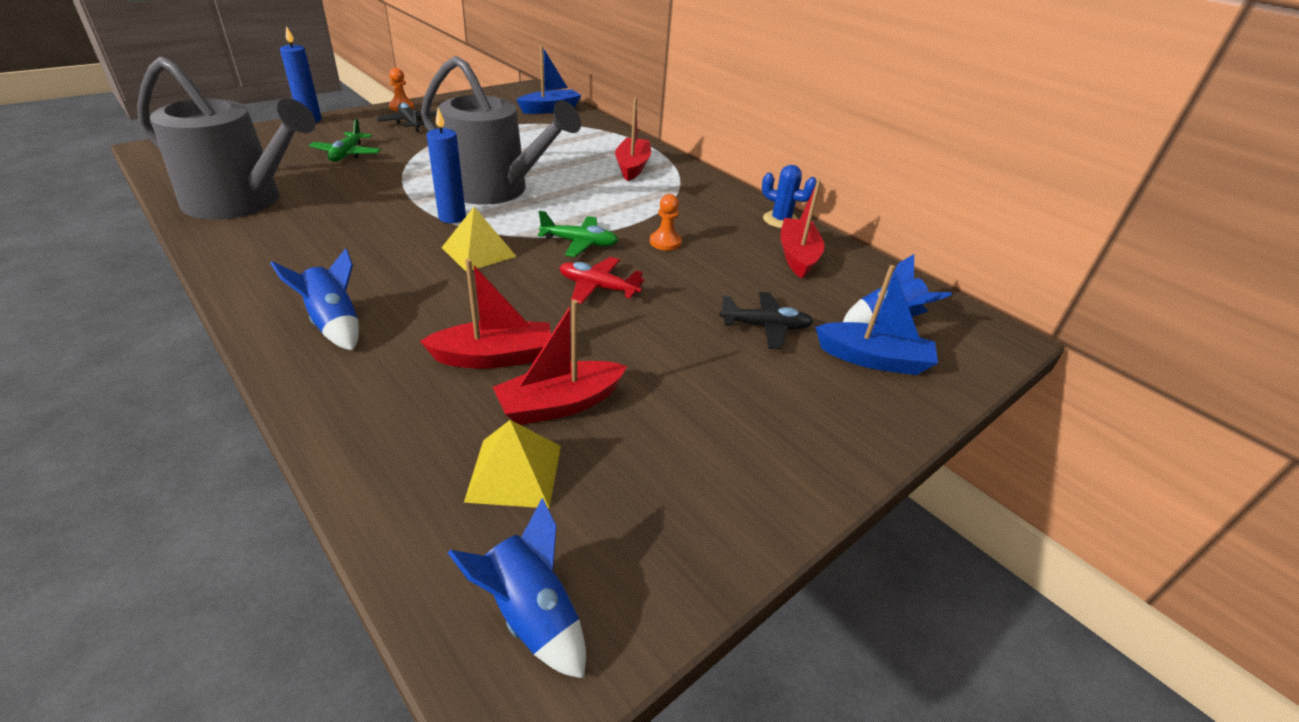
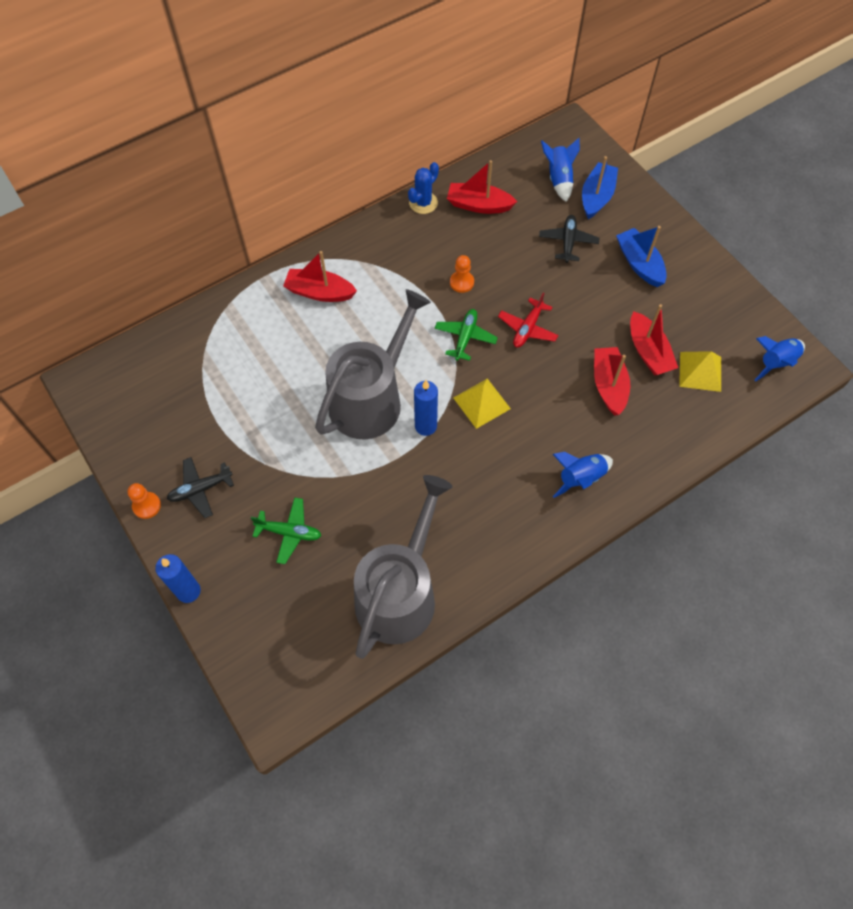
camera: 80 degrees left, 25 degrees up
blue boat [516,46,582,114] -> blue boat moved to [616,226,667,287]

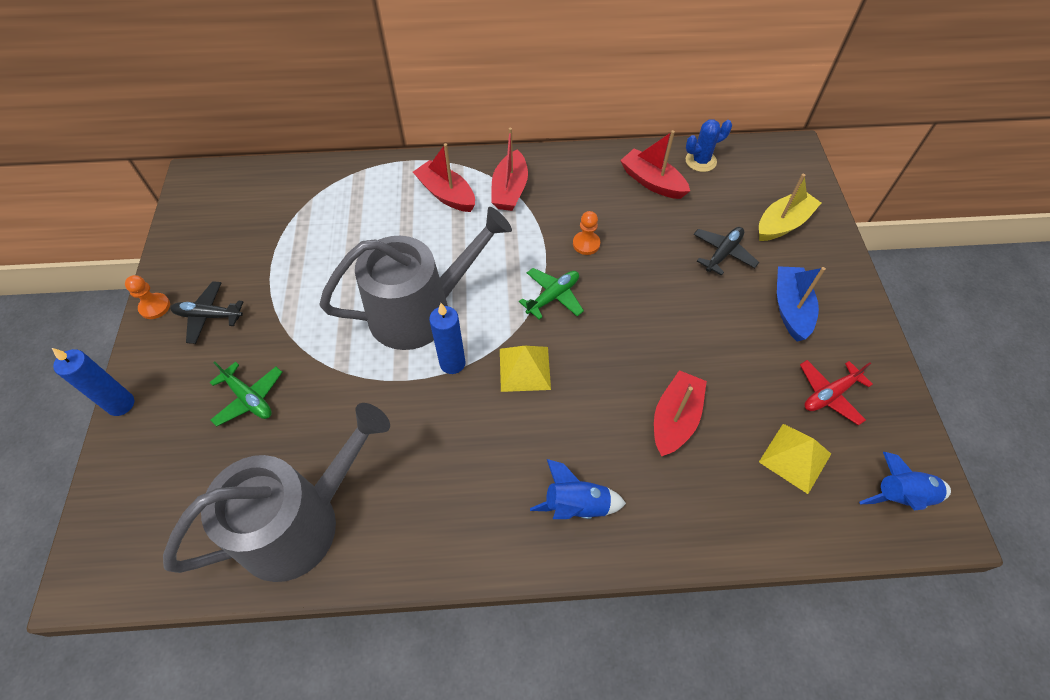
camera: 30 degrees right, 5 degrees down
blue cactus [408,162,439,214] -> blue cactus moved to [686,119,732,172]
red plane [498,292,558,347] -> red plane moved to [800,360,873,426]
blue rocket [541,138,580,202] -> none
blue boat [582,156,618,219] -> yellow boat [759,174,821,241]
red boat [630,304,678,376] -> red boat moved to [491,128,528,211]

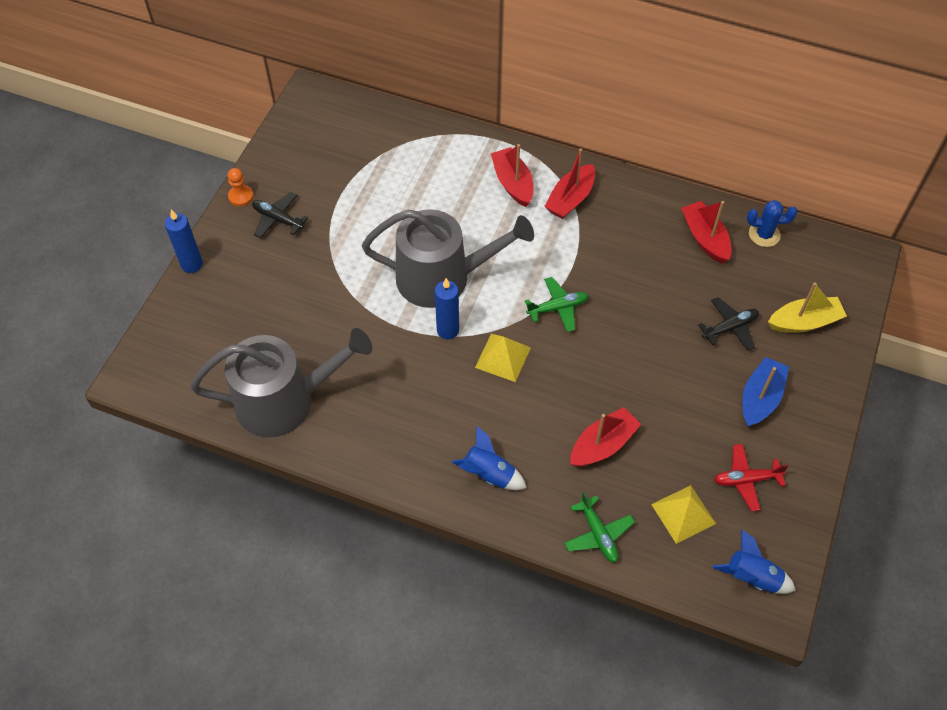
camera: 25 degrees right, 0 degrees up
green plane [209,362,282,427] -> green plane moved to [564,492,635,562]
orange pawn [573,211,600,255] -> none

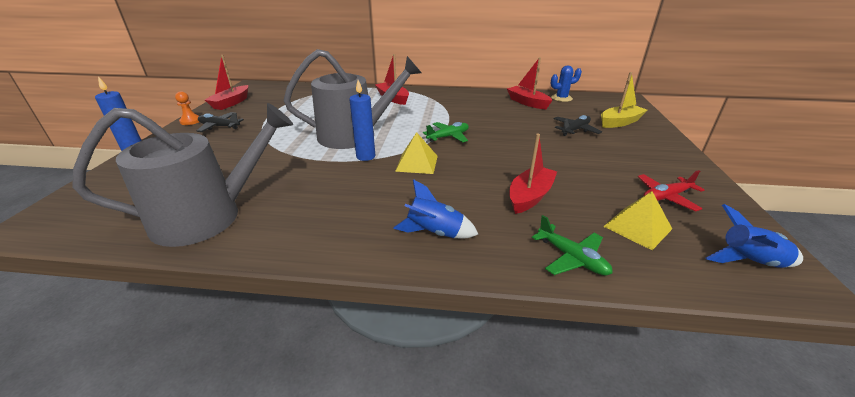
camera: 15 degrees left, 25 degrees down
red boat [544,148,595,219] -> red boat moved to [205,55,248,110]
blue boat [742,357,789,427] -> none

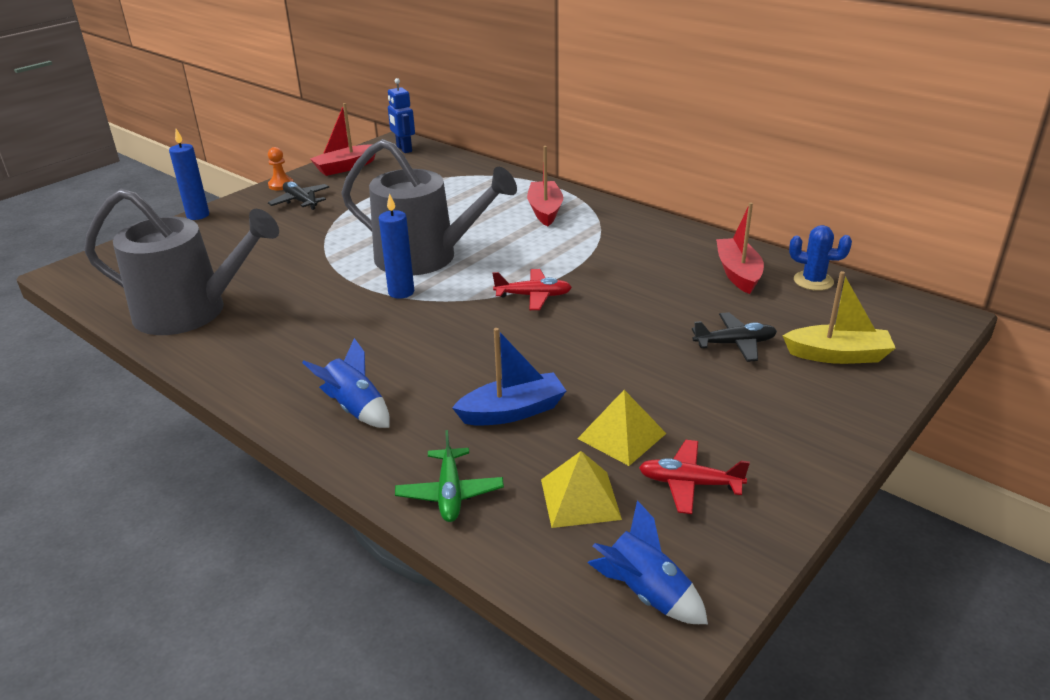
camera: 35 degrees right, 0 degrees up
yellow pyramid [395,132,438,174] -> yellow pyramid moved to [577,390,667,466]
green plane [423,122,469,142] -> red plane [493,269,572,310]
red boat [509,133,557,214] -> blue boat [452,328,566,426]
none -> blue robot [388,78,415,153]

